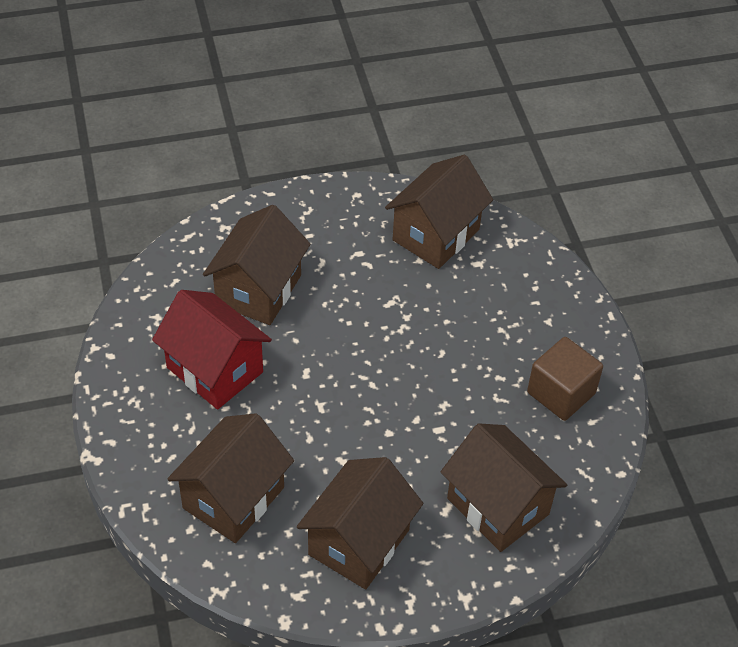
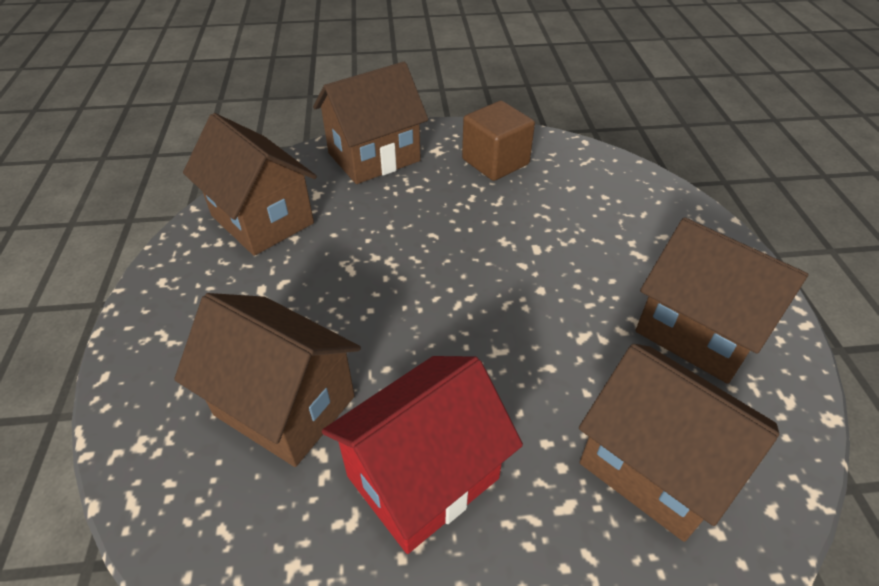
camera: 80 degrees left, 5 degrees down
brown house [441,423,567,552] -> brown house moved to [313,62,428,184]

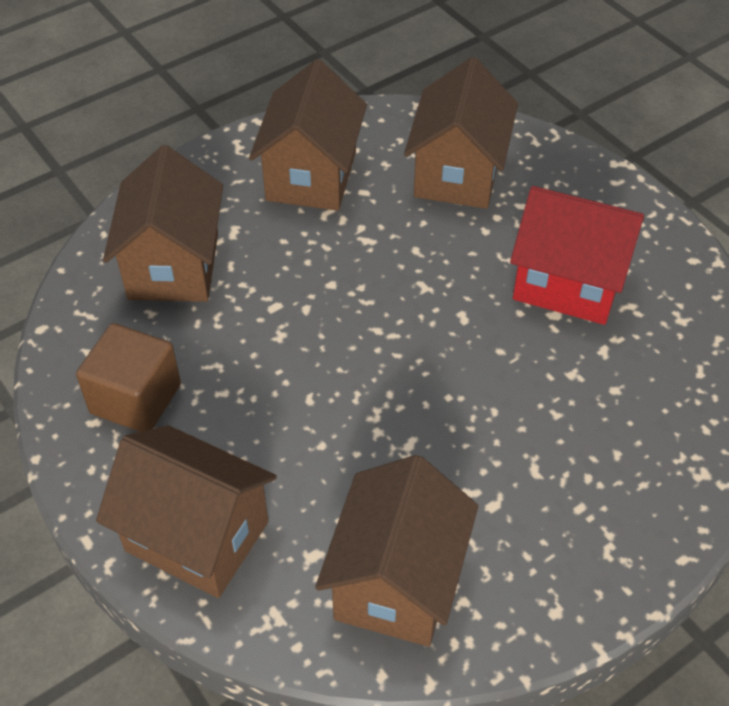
camera: 120 degrees left, 5 degrees up
brown house [174,293,361,467] -> brown house moved to [103,145,223,302]

